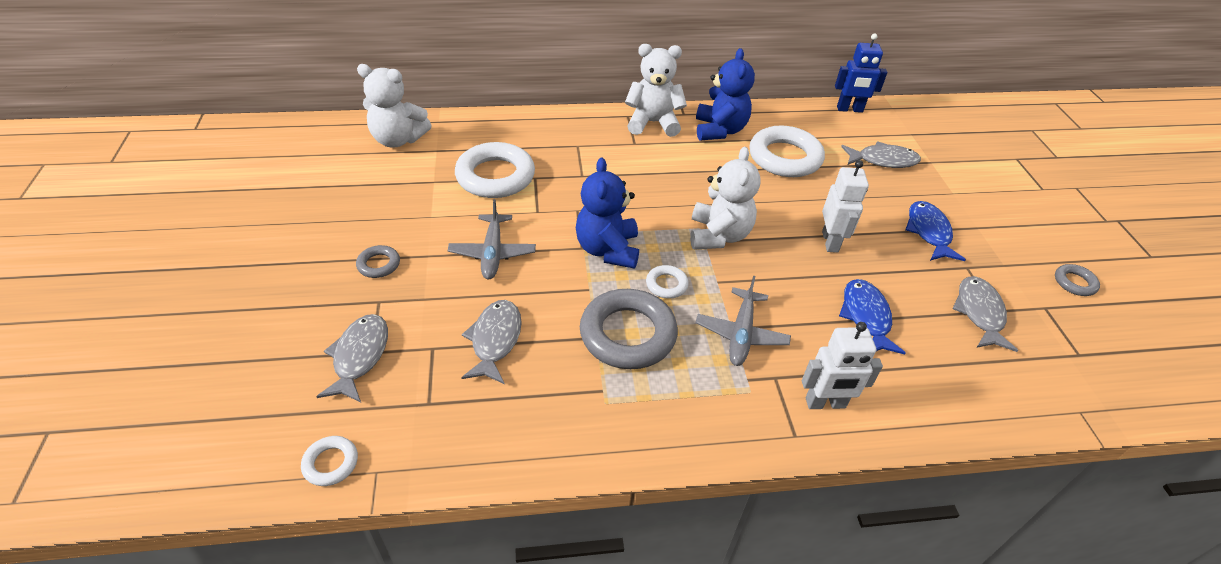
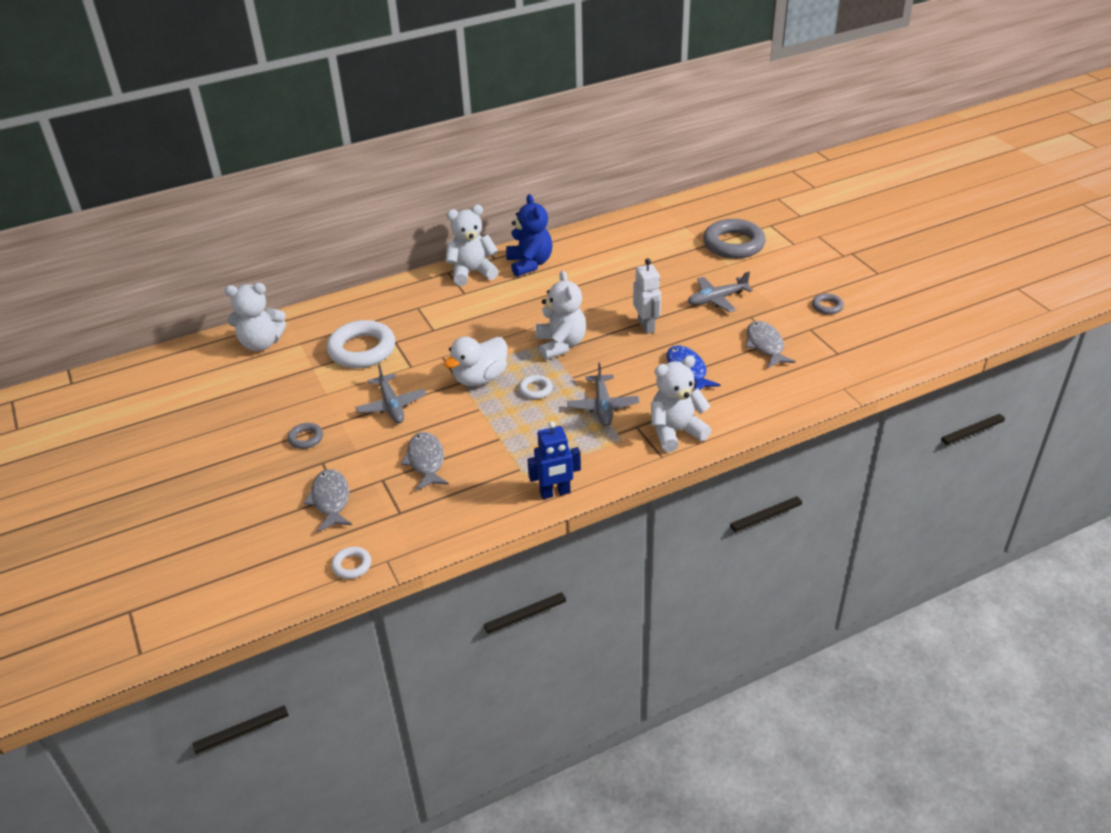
camera: 15 degrees left, 5 degrees down
blue teddy bear [576,158,639,269] -> white duck [444,337,507,386]
grey ring [580,289,678,369] -> grey ring moved to [703,219,766,259]
white ring [749,125,825,177] -> none
white robot [802,322,883,409] -> white teddy bear [651,355,712,452]
blue robot [835,33,887,113] -> blue robot moved to [527,421,581,499]
grey fish [841,141,921,168] -> none
blue fish [905,201,966,261] -> grey plane [688,272,753,312]

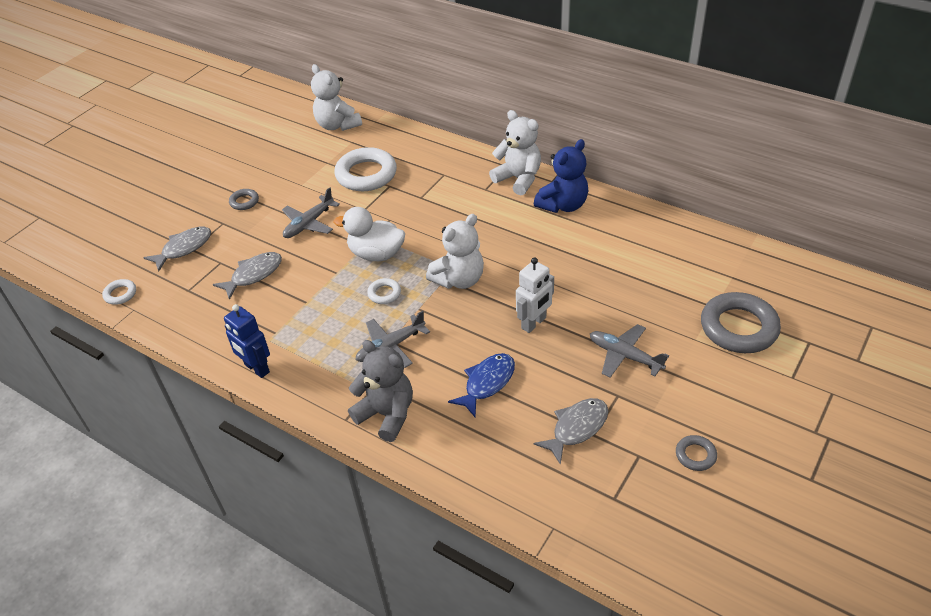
camera: 60 degrees right, 5 degrees up
white teddy bear [651,355,712,452] -> grey teddy bear [348,340,413,442]

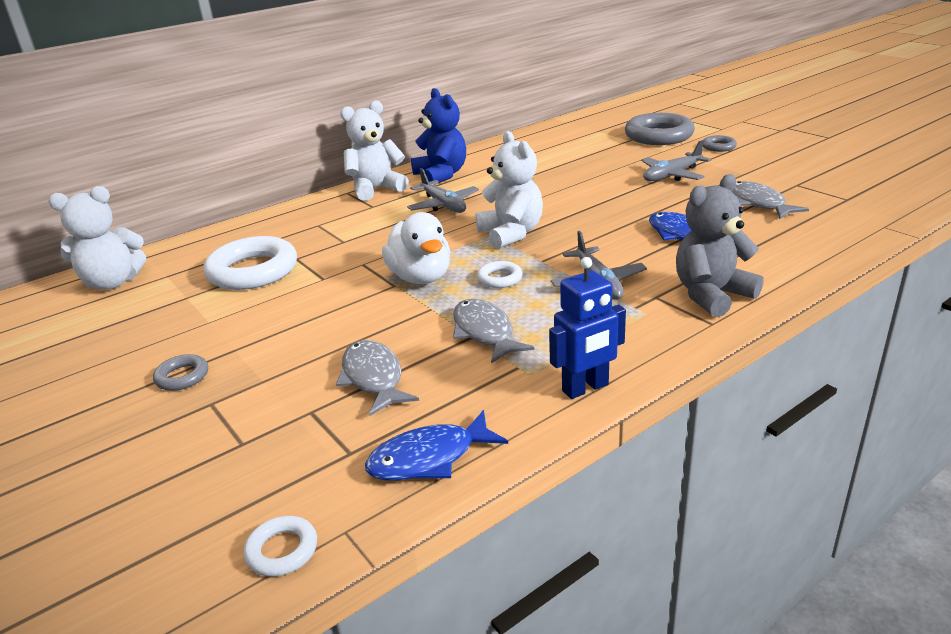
camera: 70 degrees left, 15 degrees down
grey fish [143,227,211,272] -> grey fish moved to [453,299,534,364]
grey plane [282,187,340,238] -> grey plane moved to [407,168,479,213]
white duck [334,207,405,261] -> white duck turned 60 degrees counterclockwise [382,212,450,284]
white robot [516,257,554,333] -> none
grey ring [676,435,717,471] -> grey ring moved to [703,135,737,152]
none -> blue fish [365,410,508,481]

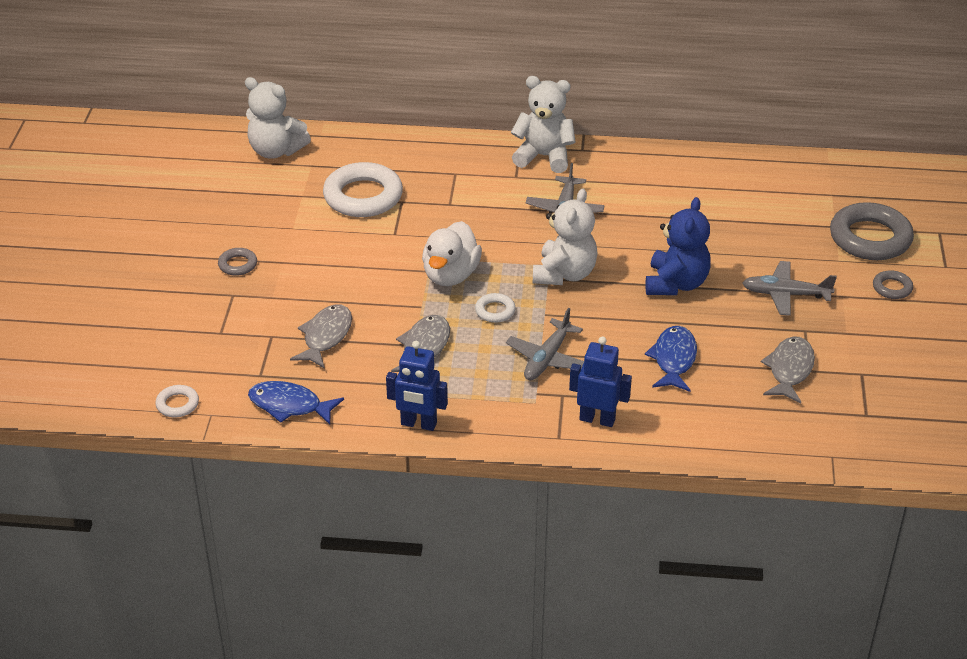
camera: 40 degrees right, 10 degrees up
blue teddy bear [411,88,466,183] -> blue teddy bear moved to [645,197,711,295]
grey teddy bear [676,174,763,317] -> blue robot [569,337,632,427]

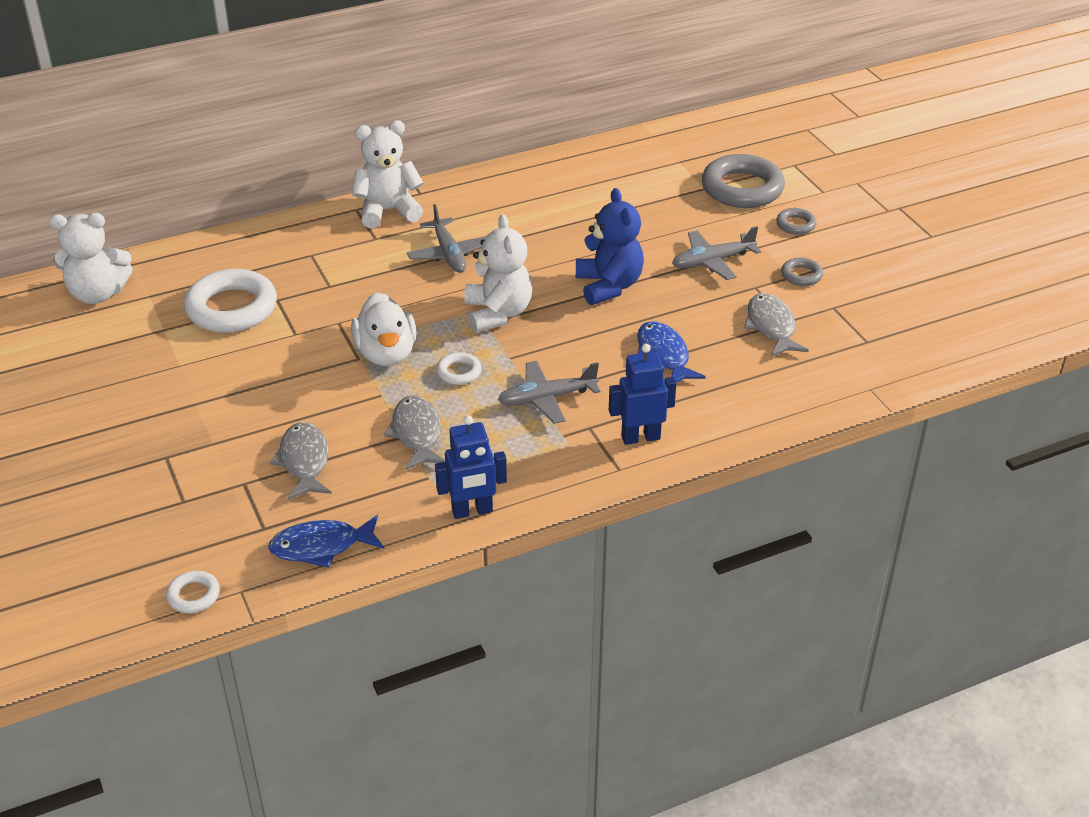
camera: 30 degrees left, 0 degrees up
grey ring [218,248,257,276] -> grey ring moved to [781,257,823,286]
grey plane [506,308,584,381] -> grey plane turned 75 degrees clockwise [498,361,600,424]

